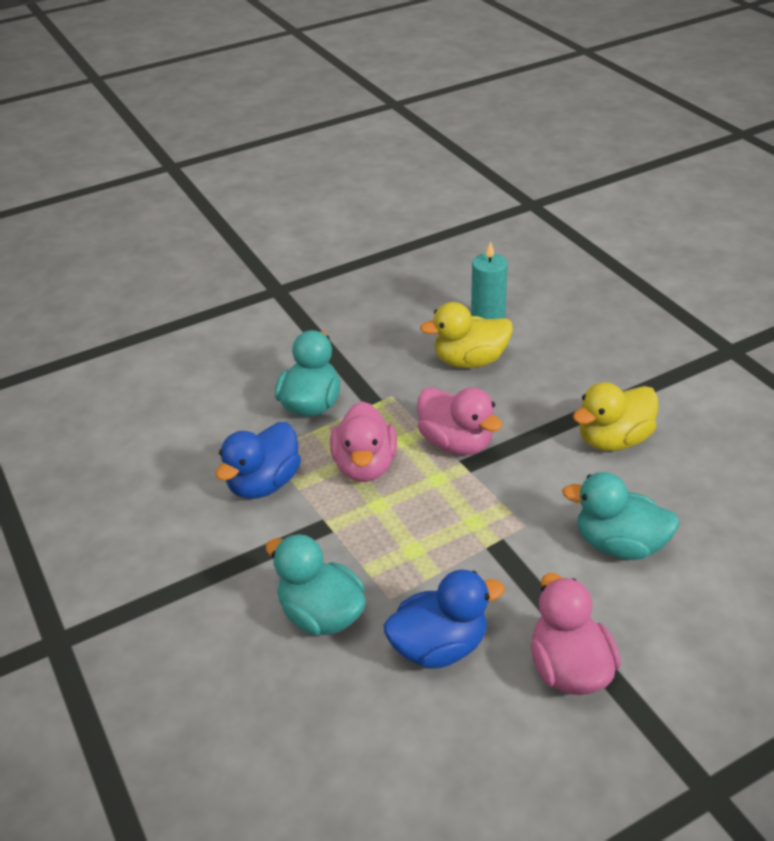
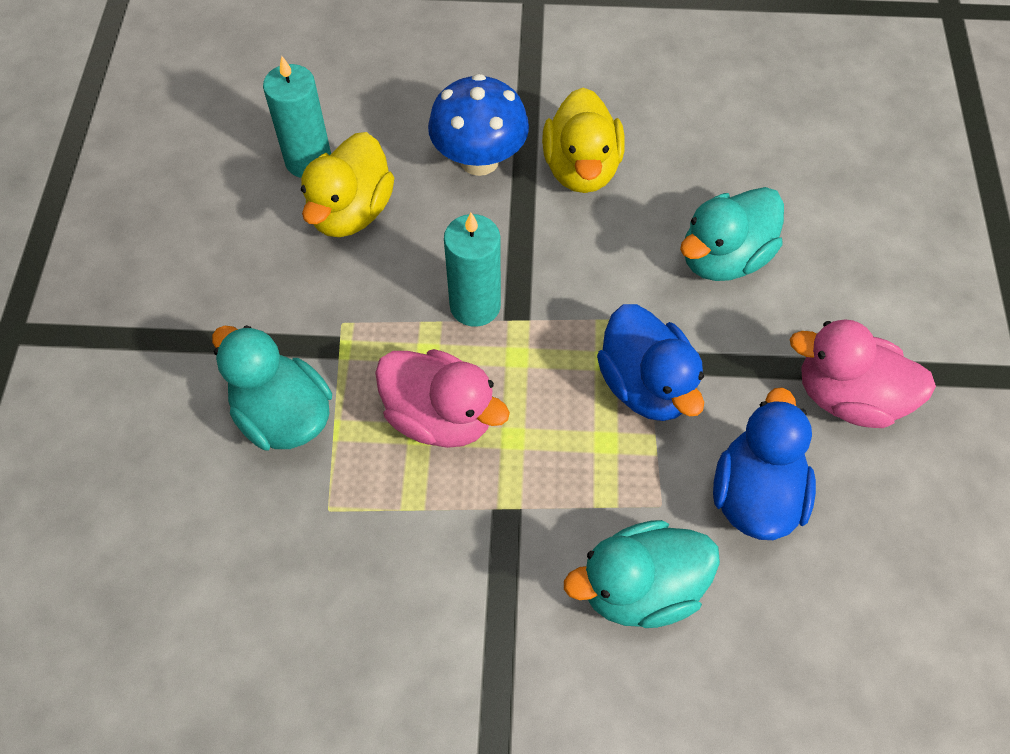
camera: 60 degrees left, 20 degrees up
blue duck [215,422,301,499] -> blue duck moved to [597,304,704,421]
pink duck [417,387,503,455] -> turquoise candle [444,213,501,327]
none -> blue mushroom [428,74,529,176]

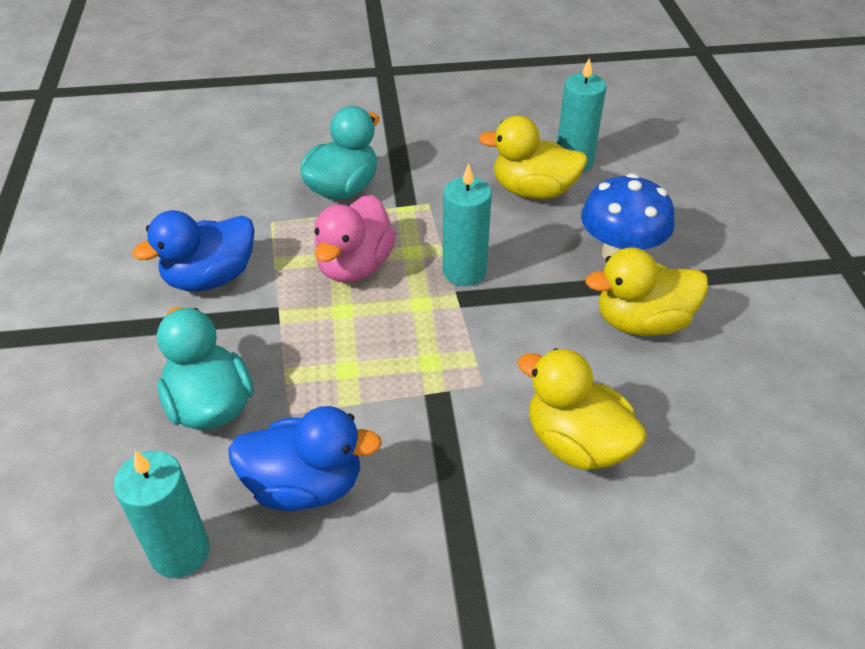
camera: 80 degrees right, 15 degrees down
blue duck [597,304,704,421] -> blue duck moved to [132,210,255,292]
turquoise duck [680,187,784,281] -> yellow duck [518,348,647,470]
pink duck [790,319,936,428] -> none
none -> turquoise candle [114,451,210,578]

